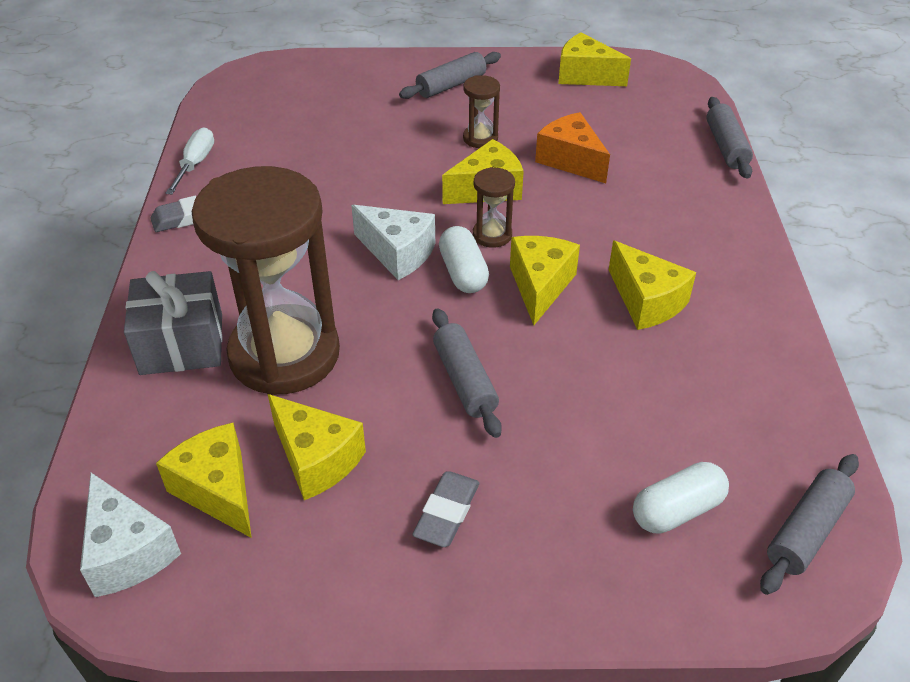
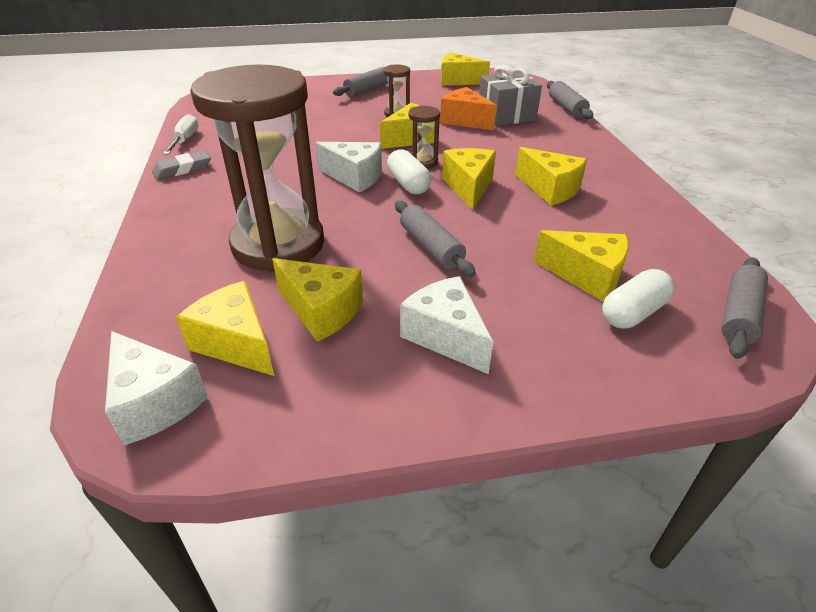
camera: 10 degrees left, 5 degrees down
grey gift [124,271,223,375] -> grey gift moved to [479,65,542,126]
grey eraser [412,472,479,547] -> white cheese [400,276,493,374]
none -> yellow cheese [534,230,629,302]

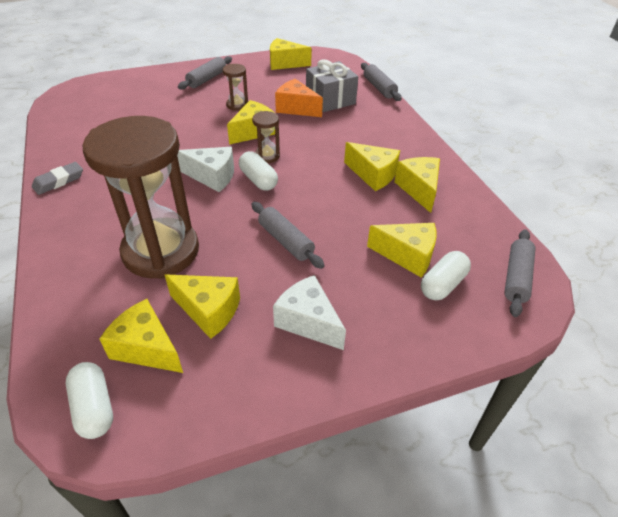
camera: 10 degrees left, 5 degrees up
white cheese [105,331,208,445] -> white capsule [66,362,113,439]
white screwdriver [163,114,198,154] -> none
yellow cheese [442,148,496,210] -> yellow cheese moved to [394,157,440,213]

